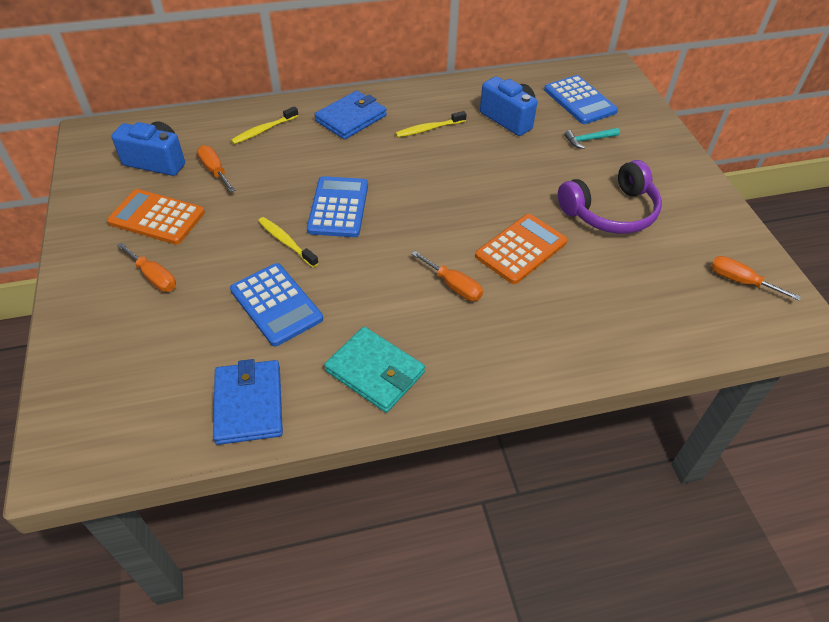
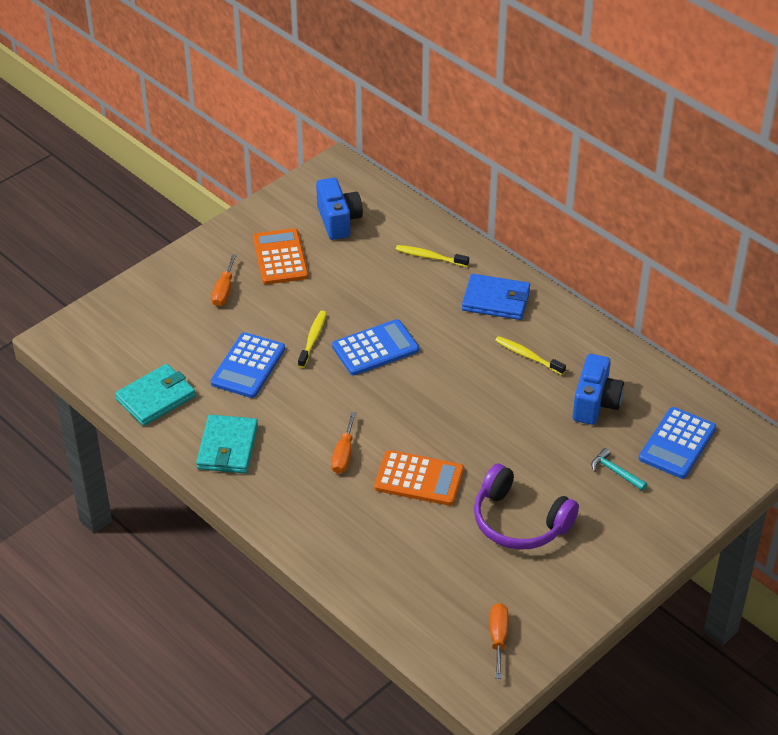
camera: 60 degrees right, 5 degrees down
orange screwdriver [197,145,235,192] -> none
blue wallet [213,359,283,445] -> turquoise wallet [115,364,196,426]

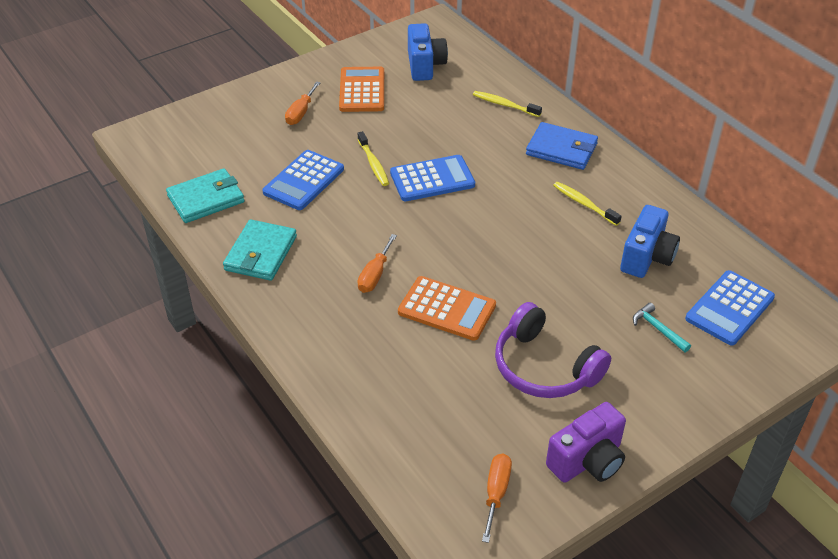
camera: 10 degrees right, 0 degrees up
yellow toothbrush [298,311,327,368] -> yellow toothbrush turned 135 degrees clockwise [358,131,389,186]
none -> purple camera [546,402,626,483]

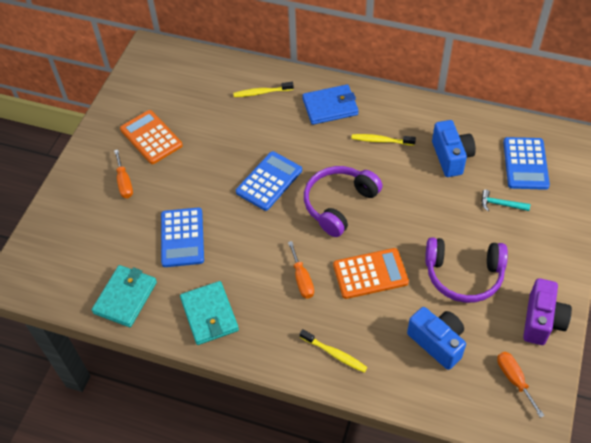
camera: 35 degrees left, 10 degrees up
yellow toothbrush [358,131,389,186] -> yellow toothbrush moved to [300,329,368,373]
blue camera [408,23,448,81] -> blue camera moved to [407,307,466,370]
none -> purple headphones [304,166,383,237]

